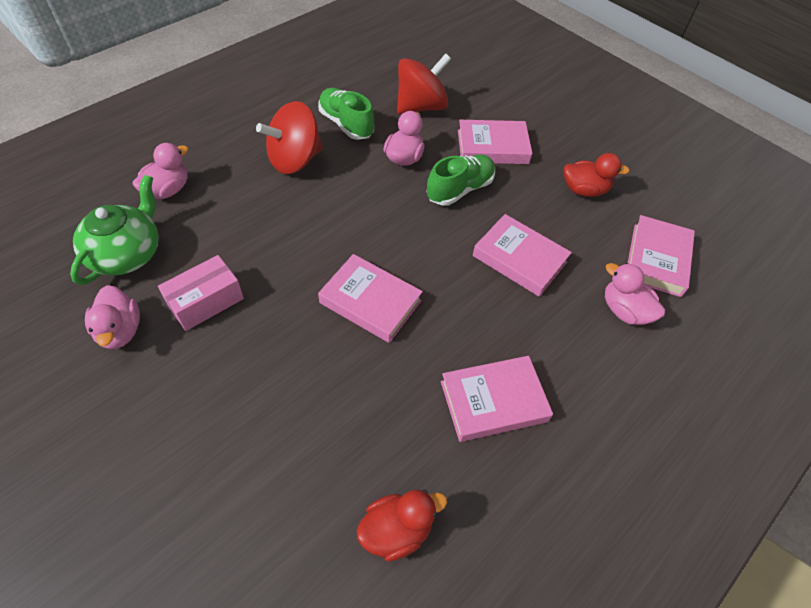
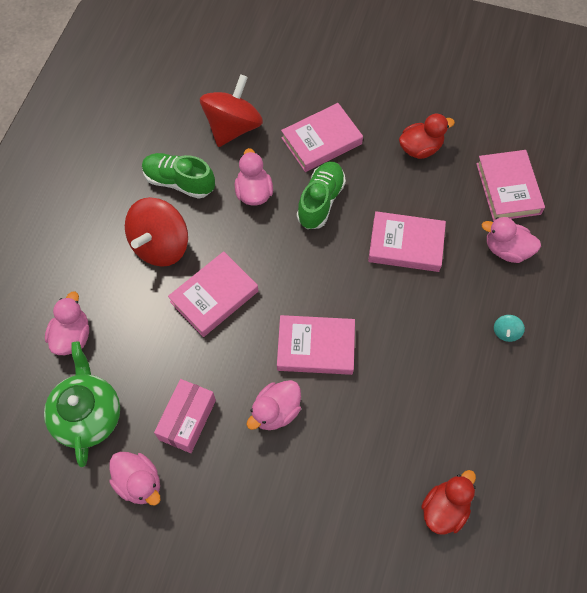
camera: 25 degrees left, 10 degrees up
pink book [441,356,553,442] -> pink book moved to [168,251,258,337]
none -> pink duck [246,380,301,430]
none -> turquoise spinning top [494,315,525,342]

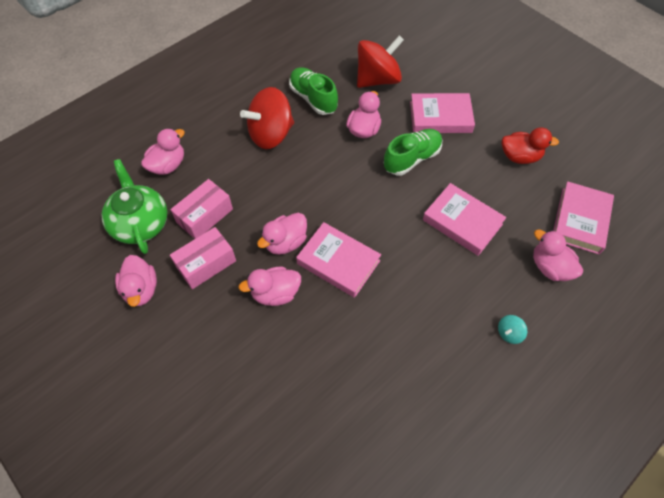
camera: 30 degrees right, 5 degrees down
green teapot [44,341,120,467] -> green teapot turned 45 degrees counterclockwise [101,159,168,254]
pink book [168,251,258,337] -> none
red duck [421,470,476,535] -> none
none -> pink box [170,179,233,239]
none -> pink duck [257,213,307,255]

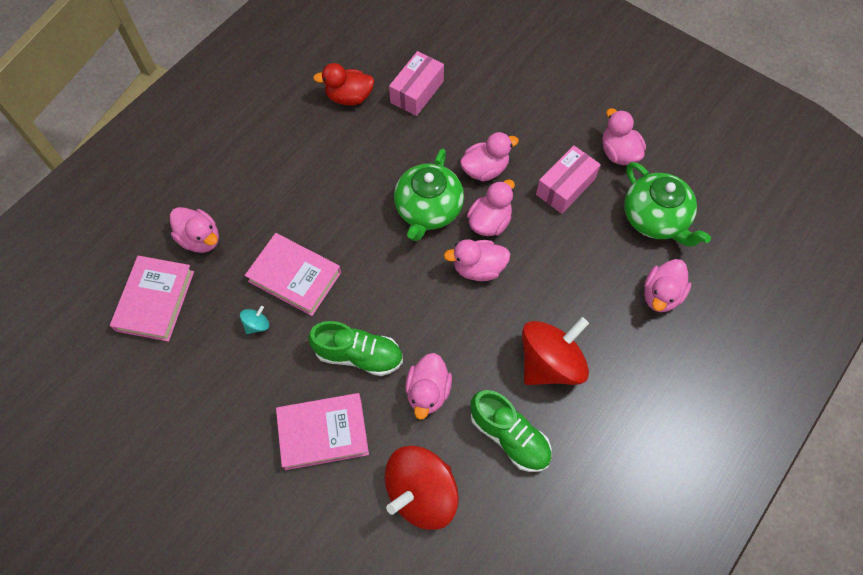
camera: 170 degrees right, 5 degrees up
pink box [170,179,233,239] -> pink box moved to [389,51,444,116]
pink book [296,222,381,298] -> green teapot [394,148,464,241]
green shoe [384,129,442,176] -> green shoe turned 120 degrees counterclockwise [309,321,403,376]
turquoise spinning top [498,315,527,344] -> turquoise spinning top moved to [240,306,269,334]
red duck [502,127,559,164] -> red duck moved to [313,63,374,106]
none -> pink duck [444,239,510,281]

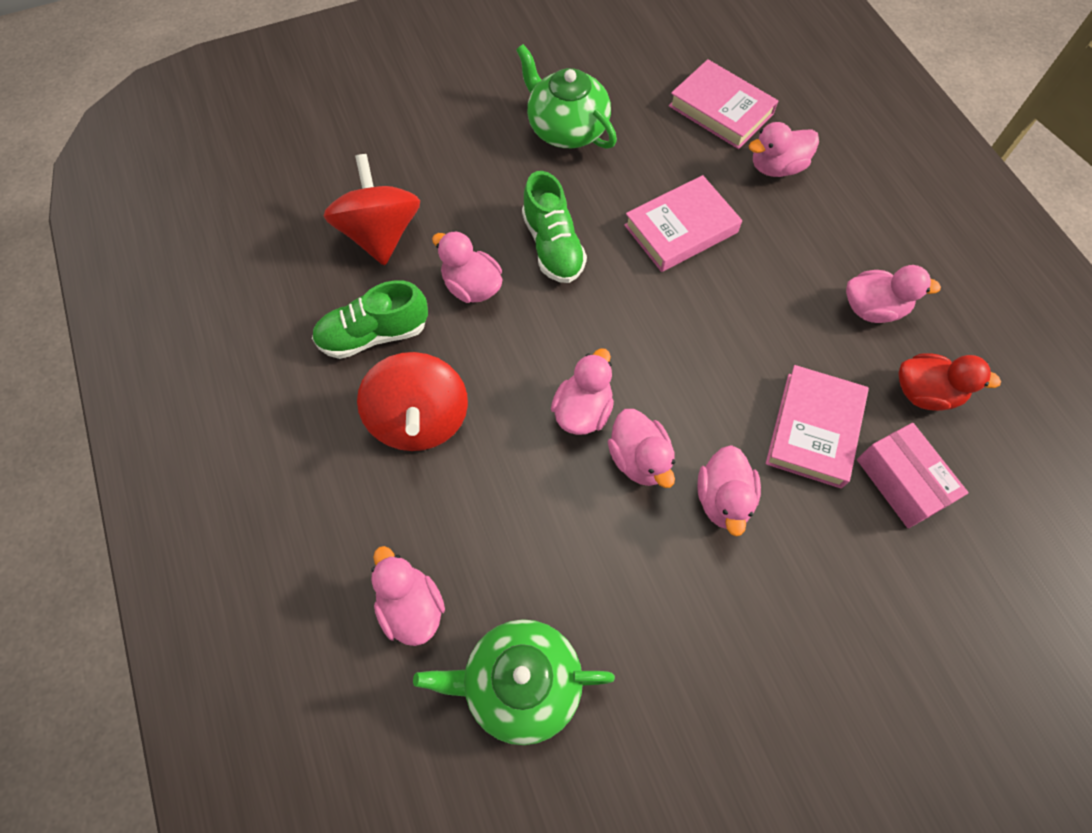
camera: 120 degrees right, 0 degrees up
turquoise spinning top [240,306,269,334] -> none
pink book [276,393,369,470] -> pink book moved to [766,365,869,488]
green shoe [309,321,403,376] -> green shoe turned 60 degrees counterclockwise [522,171,587,283]
red duck [313,63,374,106] -> red duck turned 75 degrees clockwise [898,354,1001,411]
green teapot [394,148,464,241] -> green teapot moved to [516,44,617,149]
pink box [536,146,601,214] -> none
pink duck [602,108,646,165] -> pink duck moved to [846,265,941,323]

